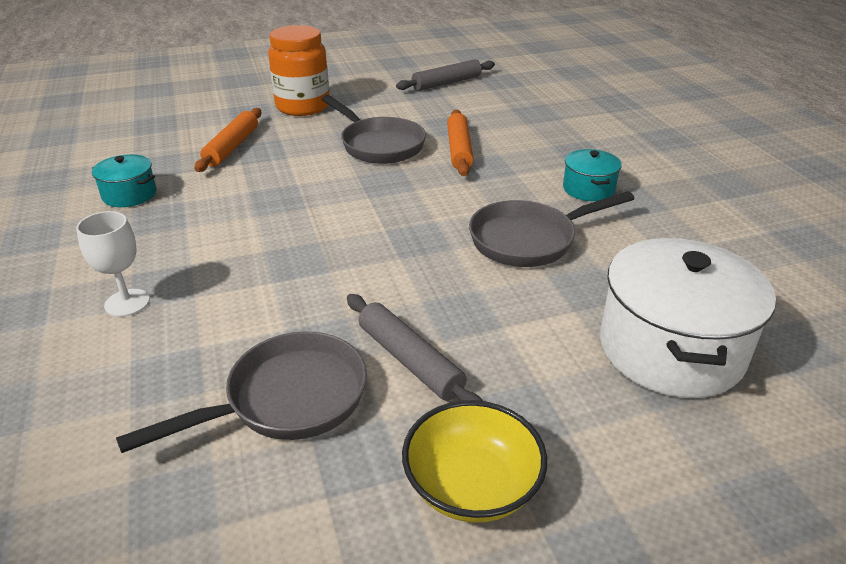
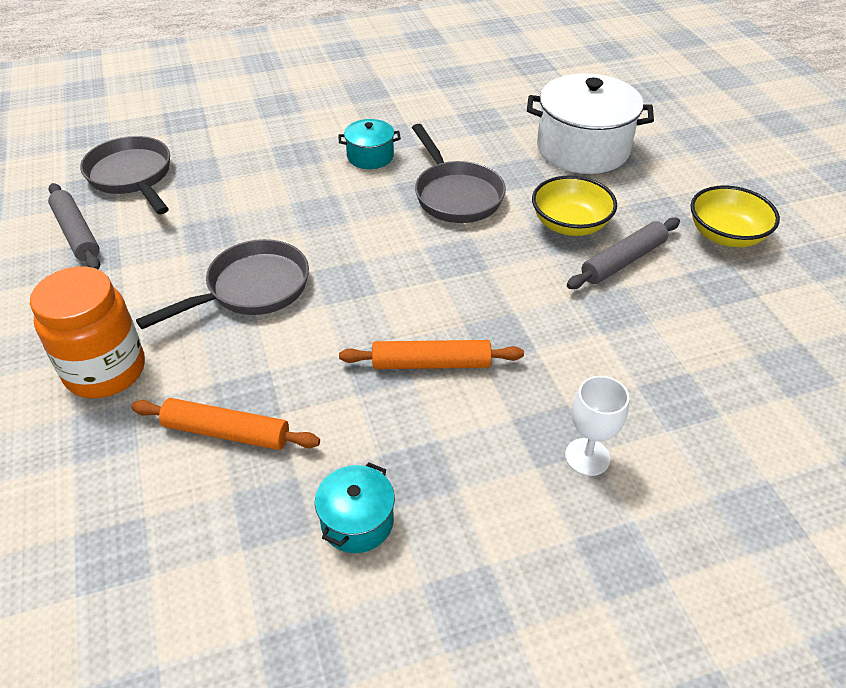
camera: 90 degrees left, 10 degrees up
grey pan [116,332,367,453] -> grey pan moved to [80,136,170,214]
orange rolling pin [447,110,474,176] -> orange rolling pin moved to [339,340,524,369]
none -> yellow bowl [532,176,617,236]

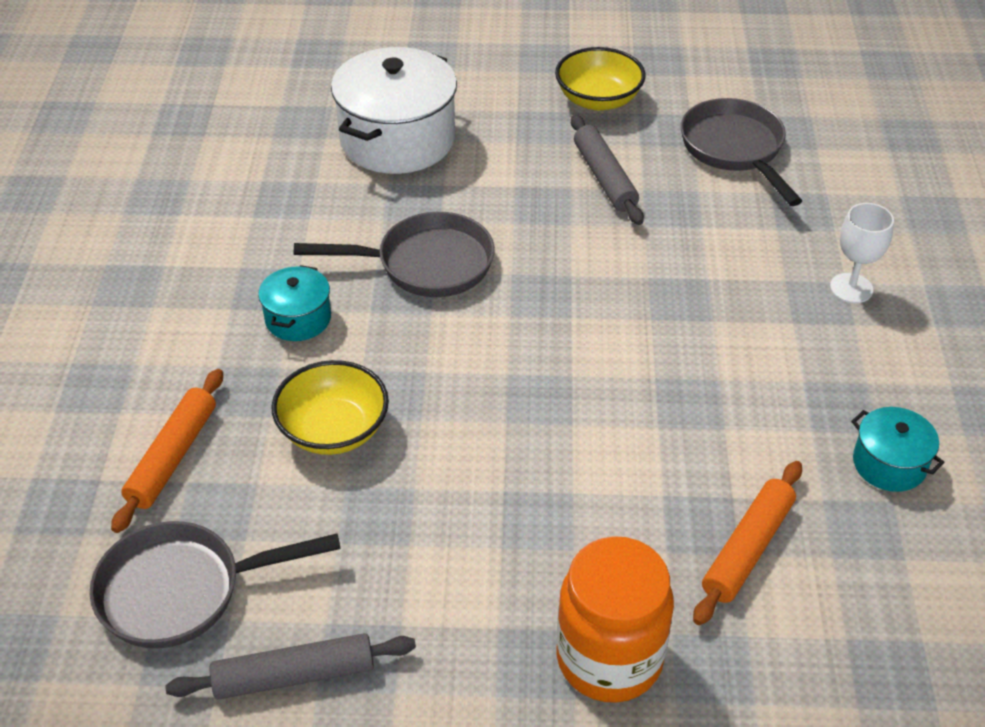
camera: 70 degrees left, 0 degrees up
grey pan [136,239,309,329] -> grey pan moved to [681,98,802,206]
orange rolling pin [339,340,524,369] -> orange rolling pin moved to [111,369,223,533]
yellow bowl [532,176,617,236] -> yellow bowl moved to [271,360,389,455]

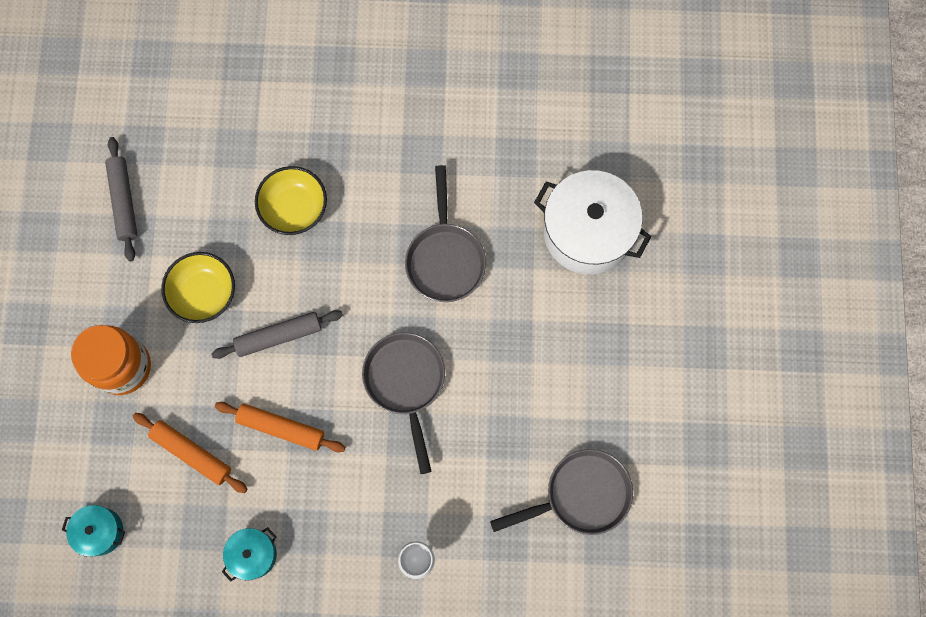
camera: 90 degrees right, 30 degrees up
grey pan [90,521,341,648] -> grey pan moved to [362,332,445,474]
orange rolling pin [111,369,223,533] -> orange rolling pin moved to [215,402,345,452]
turquoise pot [258,265,331,341] -> turquoise pot moved to [62,505,125,557]
yellow bowl [555,47,646,110] -> yellow bowl moved to [161,252,235,323]
grey rolling pin [571,115,644,225] -> grey rolling pin moved to [211,310,343,359]

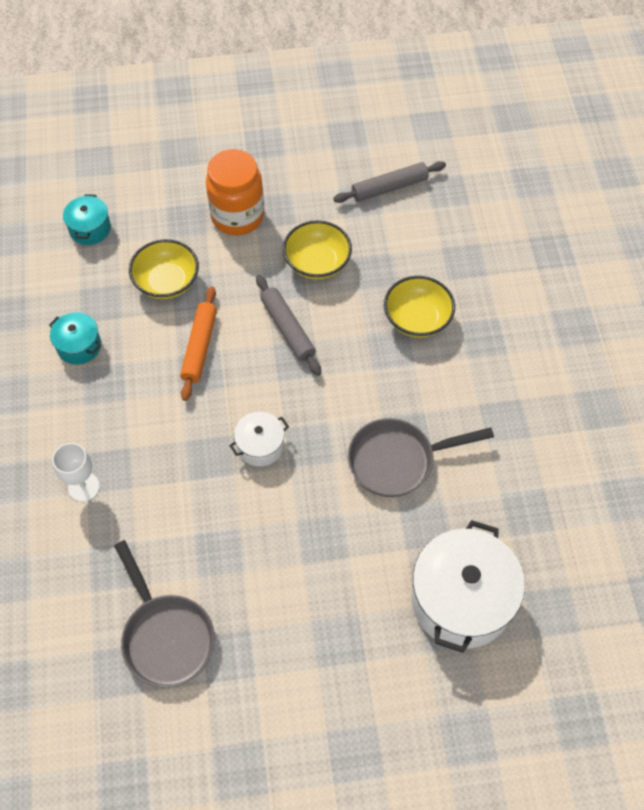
camera: 80 degrees right, 15 degrees down
orange rolling pin [133,413,247,493] -> yellow bowl [129,239,199,299]
grey pan [362,332,445,474] -> white pot [229,412,289,467]

